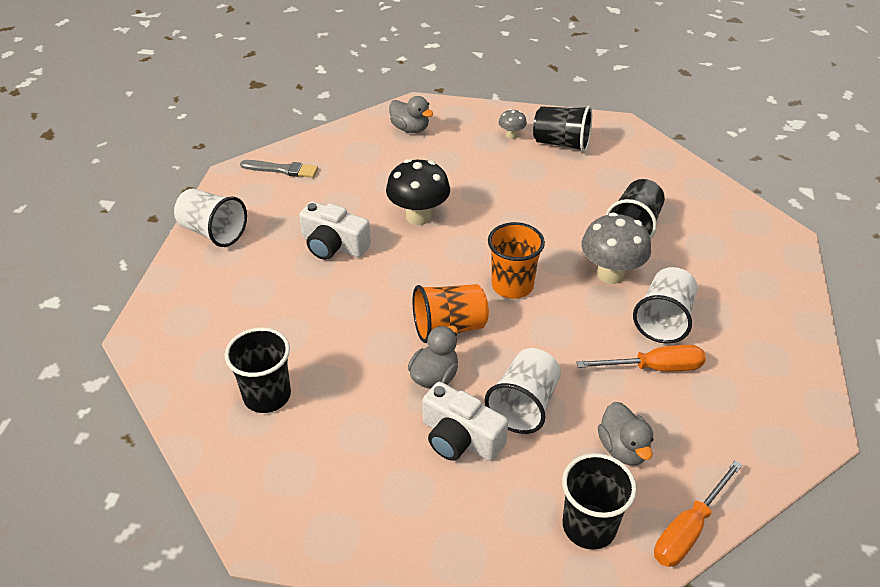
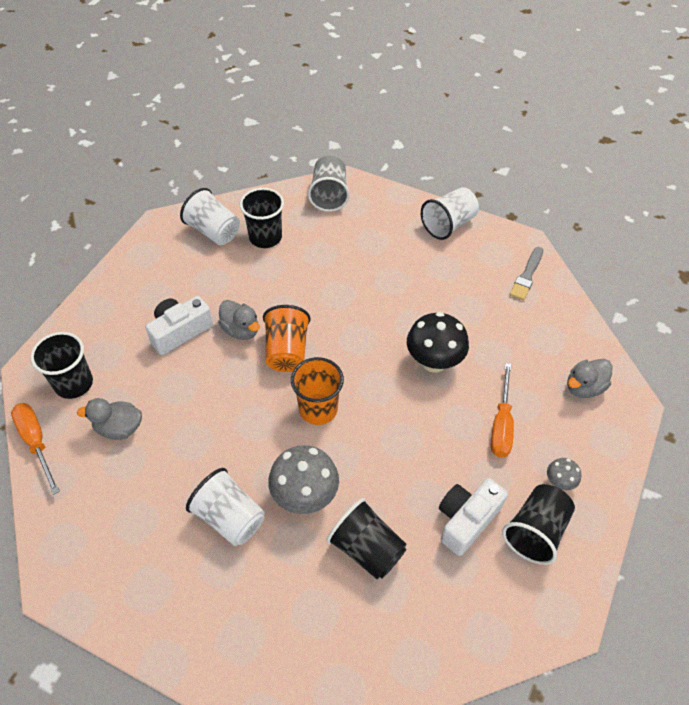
camera: 105 degrees right, 10 degrees up
white camera [299,201,371,260] -> white camera moved to [439,478,508,556]
white cup [485,348,561,434] -> white cup moved to [180,188,240,245]
orange screwdriver [577,345,706,371] -> orange screwdriver moved to [491,363,514,457]
none -> grey cup [308,156,350,212]

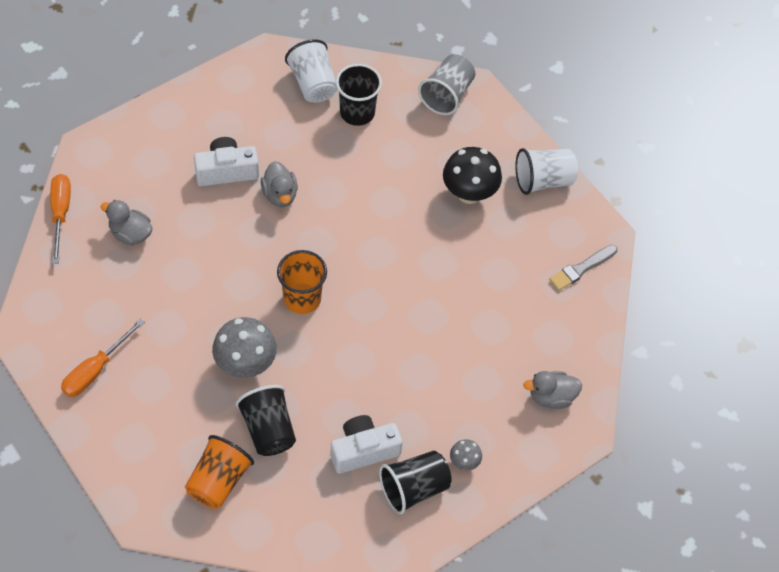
camera: 25 degrees right, 5 degrees up
black cup [30,332,93,399] -> none
white cup [186,468,265,546] -> none
orange cup [263,305,310,372] -> orange cup moved to [185,435,254,509]
black mushroom [407,312,469,373] -> black mushroom moved to [443,147,502,204]
orange screwdriver [491,363,514,457] -> orange screwdriver moved to [61,319,145,397]

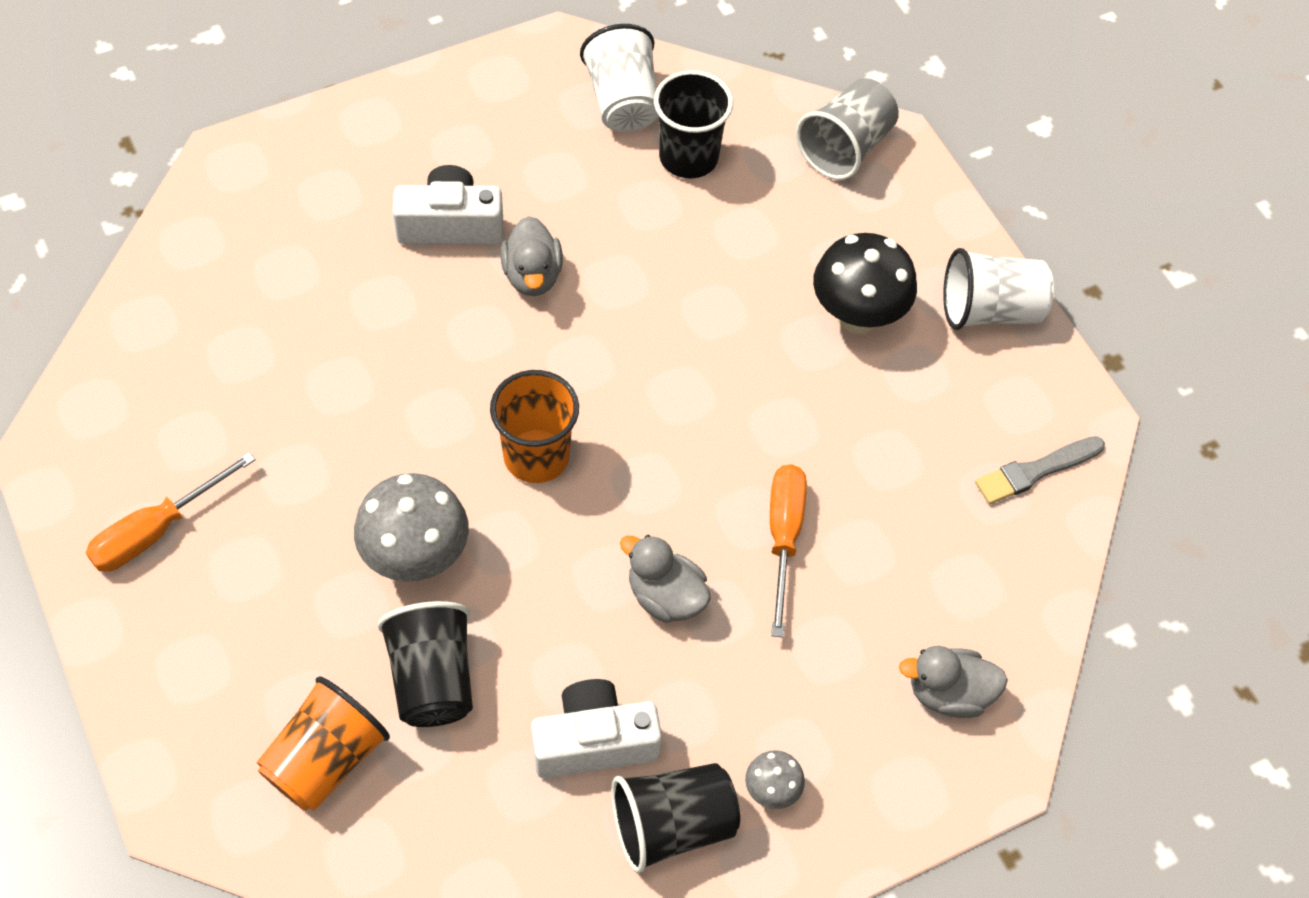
camera: 10 degrees right, 0 degrees up
orange screwdriver [50,174,71,264] -> orange screwdriver moved to [770,464,807,638]
grey duck [101,200,153,245] -> grey duck moved to [620,535,711,623]

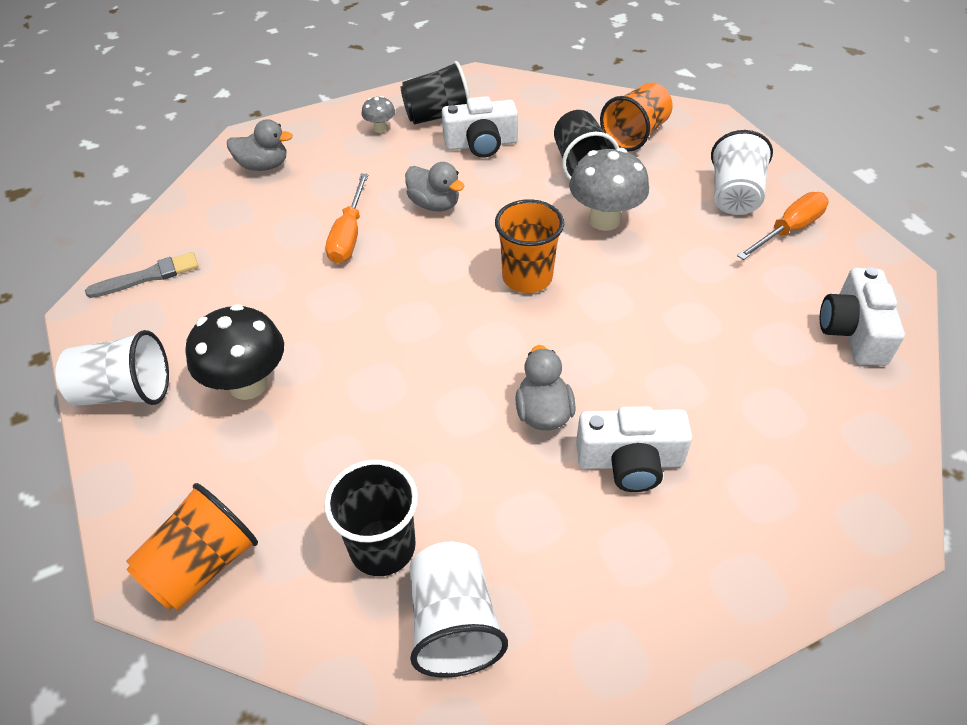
camera: 175 degrees left, 10 degrees down
grey cup [796,78,899,180] -> orange cup [126,483,258,610]
none -> white cup [711,130,773,215]
none -> white camera [820,267,905,366]

